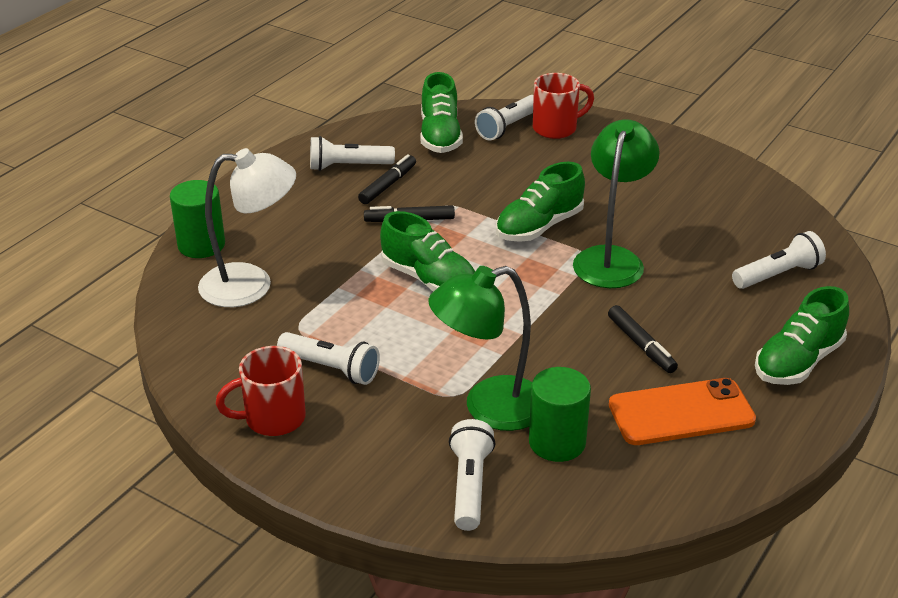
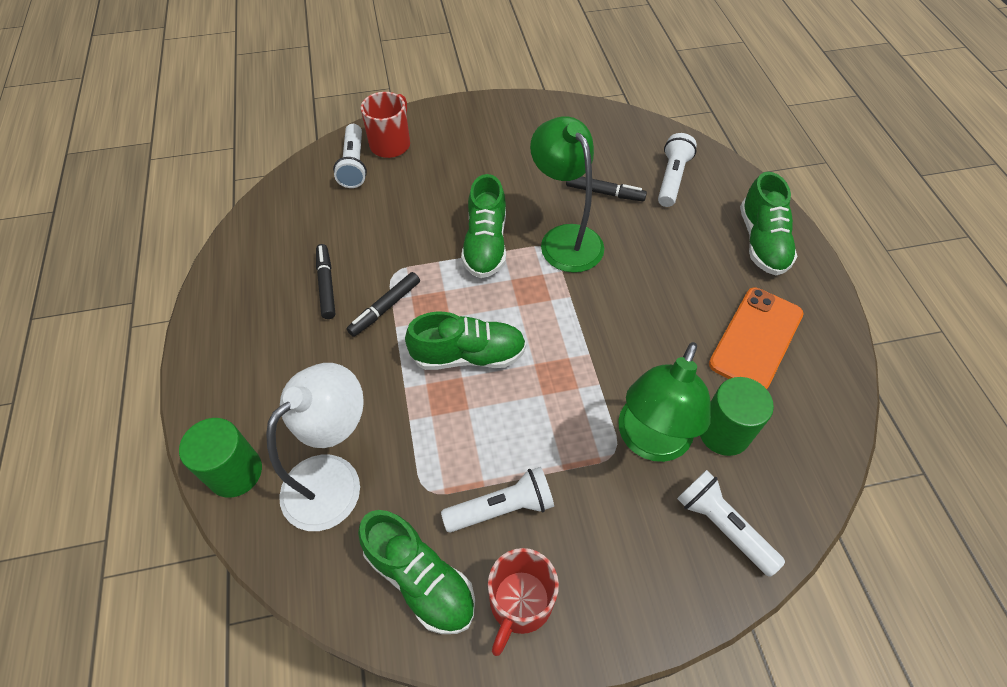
camera: 45 degrees left, 20 degrees up
white flashlight [310,136,395,171] -> none
green shoe [420,72,463,153] -> green shoe moved to [358,510,475,634]
black marker [608,305,678,373] -> black marker moved to [566,176,647,201]

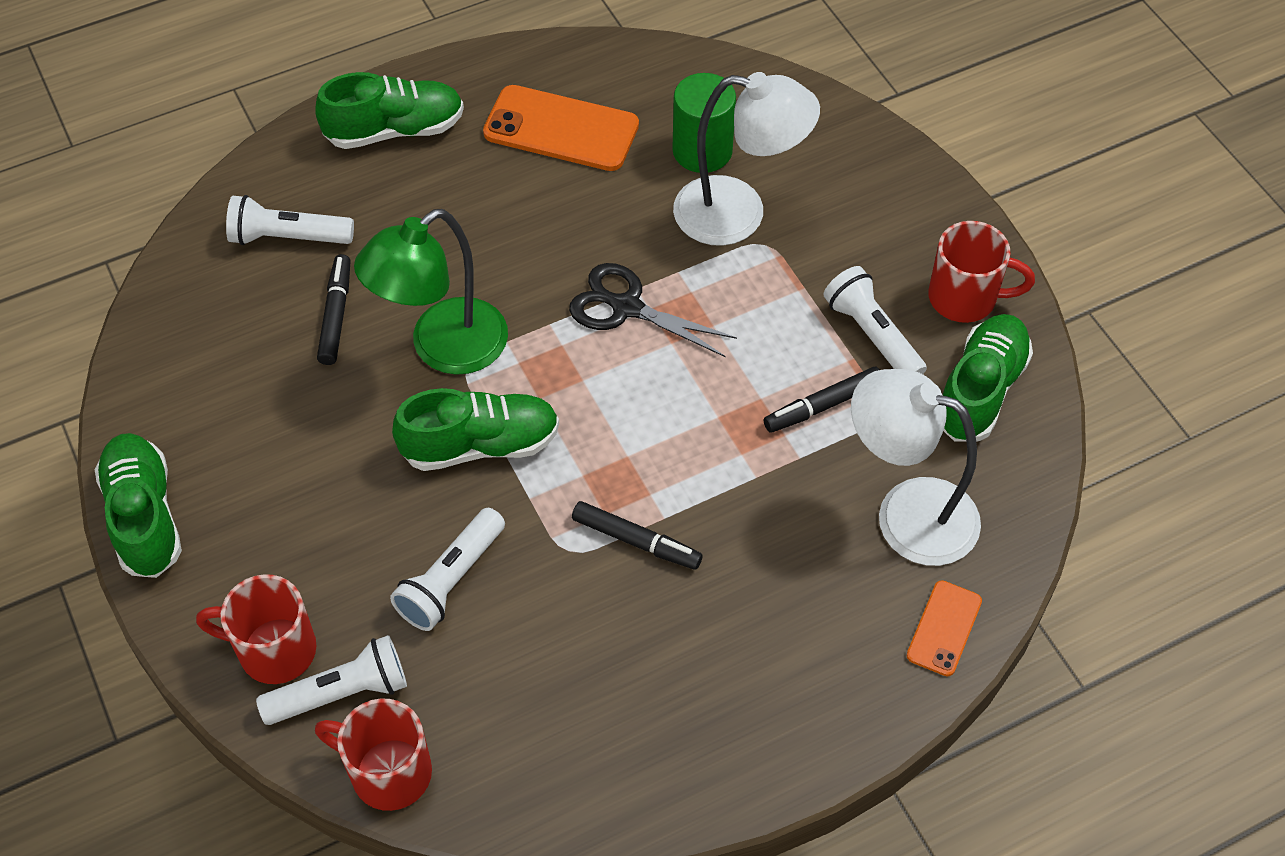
camera: 105 degrees left, 0 degrees up
green cylinder [179,418,262,498] -> orange phone [907,580,982,676]
black marker [316,244,335,319] -> black marker moved to [763,367,880,432]
green shoe [405,312,526,370] -> green shoe moved to [95,433,182,578]
green lamp [618,342,711,462] -> white lamp [673,72,820,246]
white flashlight [677,470,785,577] -> white flashlight moved to [390,508,505,631]
none -> red mug [315,698,432,811]
none -> black scissors [569,263,737,357]

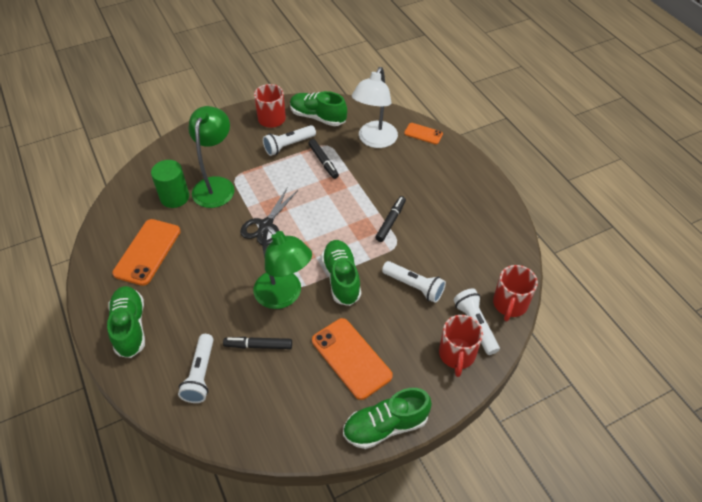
camera: 90 degrees left, 5 degrees down
white lamp [673,72,820,246] -> green lamp [188,106,235,208]
none -> orange phone [312,318,393,400]

